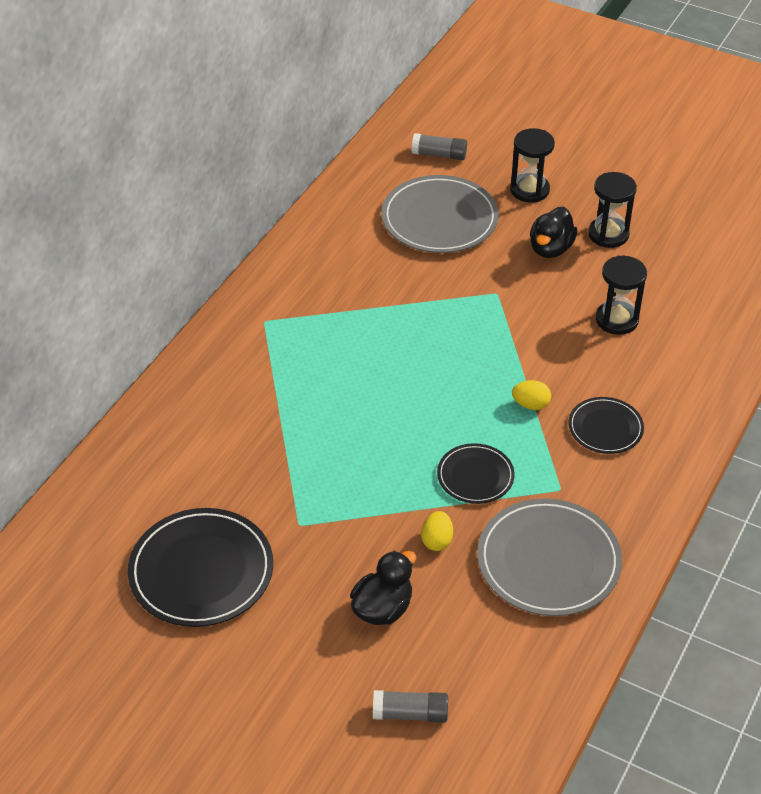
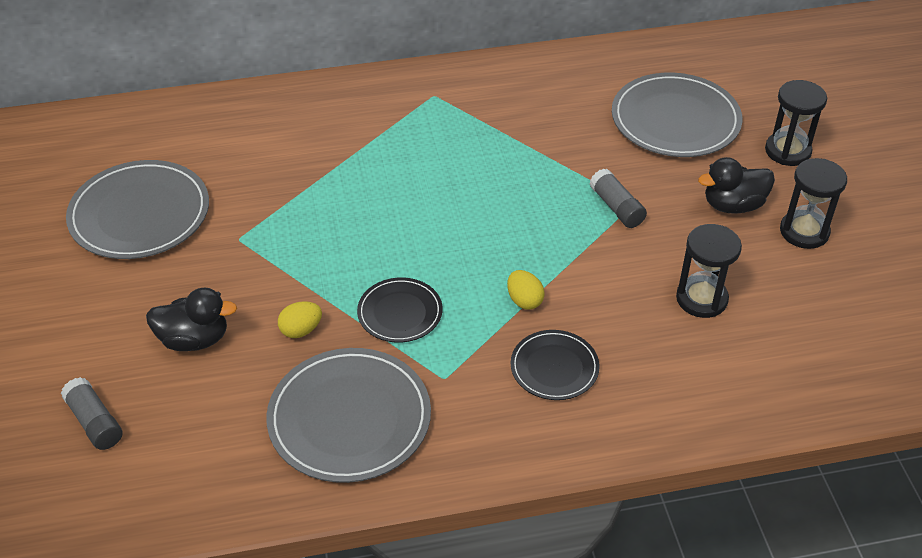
camera: 50 degrees right, 0 degrees up
black plate [128,508,273,627] -> grey plate [66,160,209,259]
grey glue stick [411,133,467,160] -> grey glue stick moved to [589,169,647,228]

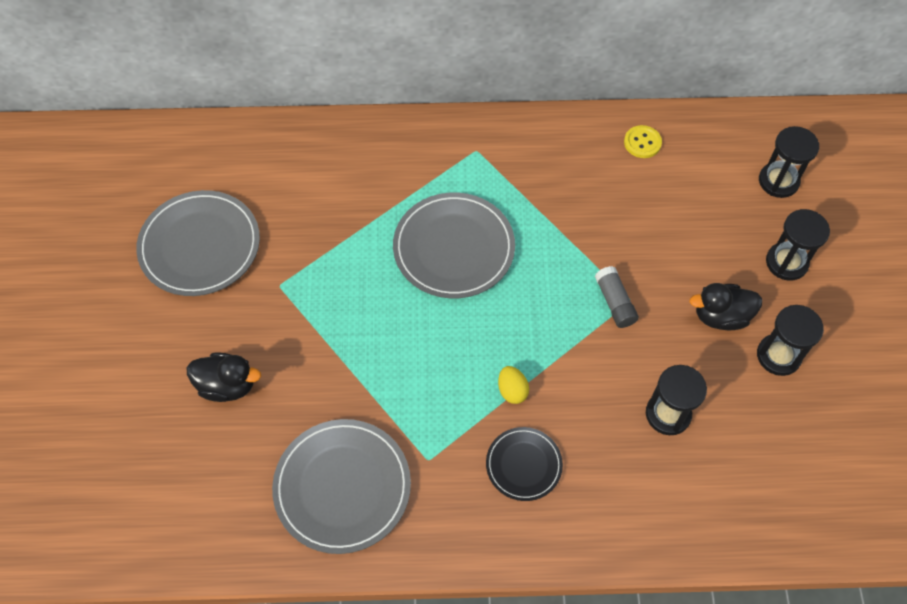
camera: 10 degrees right, 15 degrees up
grey glue stick [61,377,122,450] -> none
yellow egg [278,301,322,338] -> none
black plate [357,278,443,343] -> none
grey plate [612,72,743,157] -> grey plate moved to [393,192,515,298]
none -> yellow button [624,125,662,158]
none -> black hourglass [759,126,819,198]

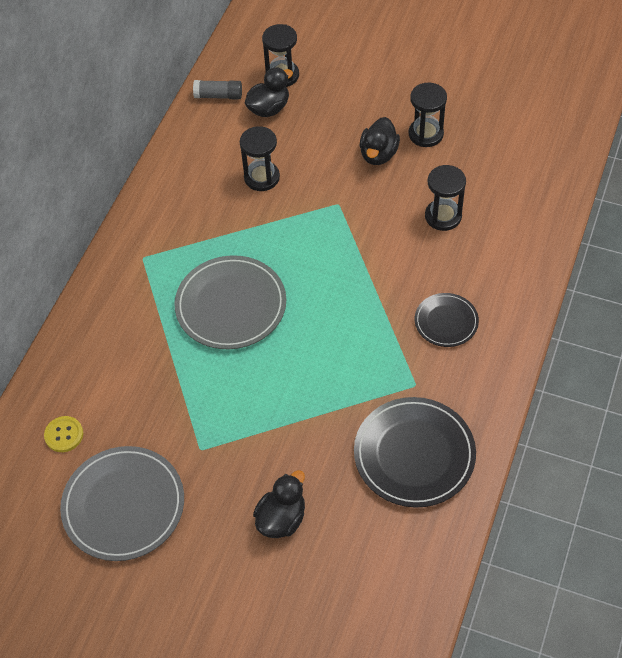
camera: 65 degrees left, 5 degrees down
grey plate [272,419,411,554] -> black plate [354,397,476,508]
yellow egg [498,366,529,404] -> none
grey glue stick [595,266,639,328] -> grey glue stick moved to [193,80,242,100]
yellow button [624,125,662,158] -> yellow button moved to [44,416,83,452]
black hourglass [766,209,830,281] -> black hourglass moved to [240,126,280,191]
none -> black duck [245,67,293,117]

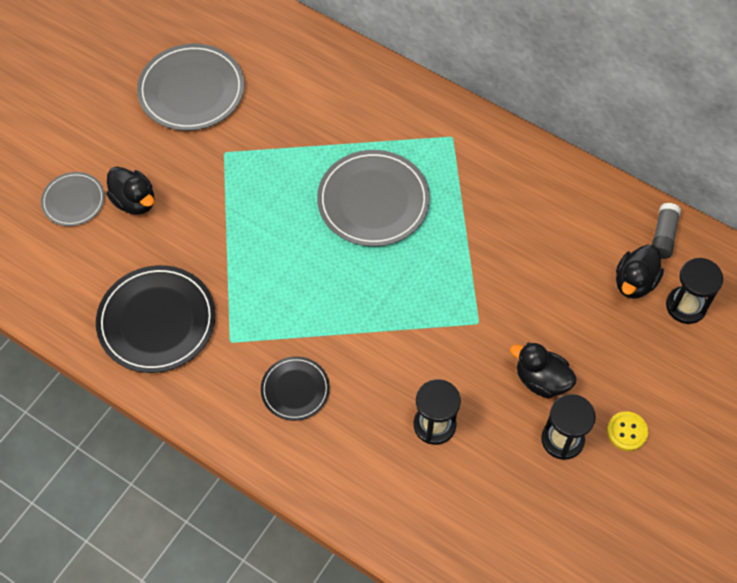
camera: 100 degrees right, 5 degrees up
yellow button [44,416,83,452] -> yellow button moved to [607,411,648,451]
black hourglass [240,126,280,191] -> none
black duck [245,67,293,117] -> black duck turned 60 degrees clockwise [616,245,664,299]
none -> grey plate [41,172,105,226]

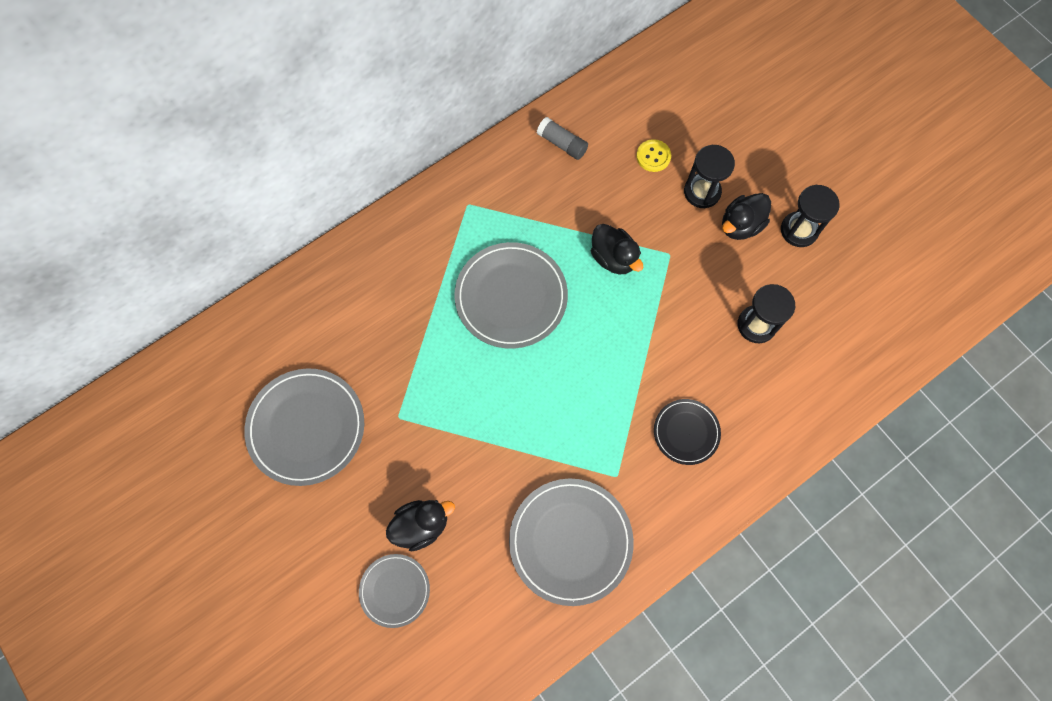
camera: 70 degrees left, 10 degrees up
black plate [96,265,216,373] -> grey plate [509,479,634,606]
yellow button [607,411,648,451] -> yellow button moved to [636,139,671,172]
black duck [616,245,664,299] -> black duck moved to [591,224,643,274]
grey glue stick [652,203,681,259] -> grey glue stick moved to [537,117,588,160]
black hourglass [666,258,723,324] -> black hourglass moved to [684,145,735,208]

